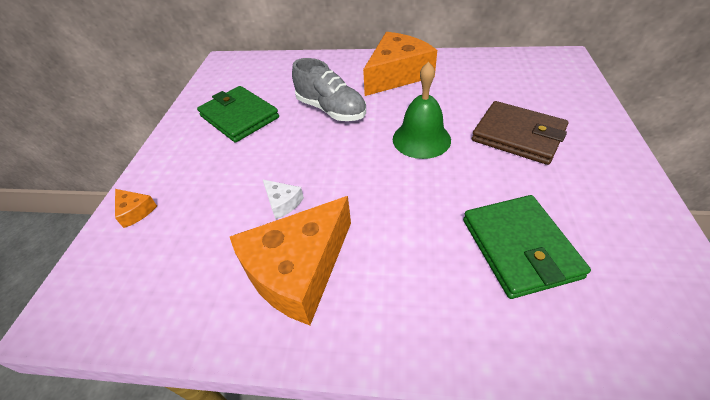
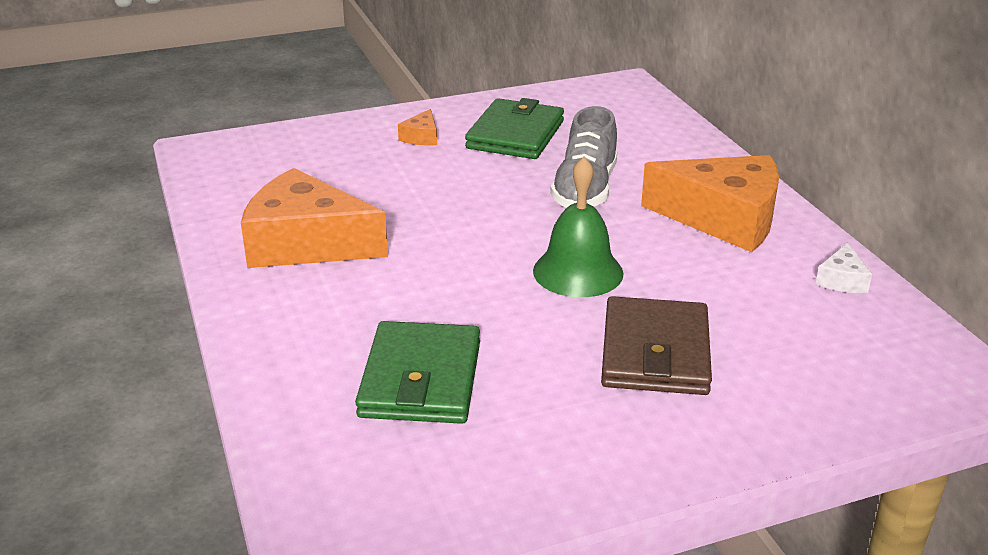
camera: 60 degrees right, 15 degrees down
orange cheese [115,189,157,228] -> orange cheese moved to [398,109,437,146]
white cheese [262,179,304,219] -> white cheese moved to [816,243,872,293]
green wallet [463,195,591,299] -> green wallet turned 45 degrees counterclockwise [355,321,480,424]

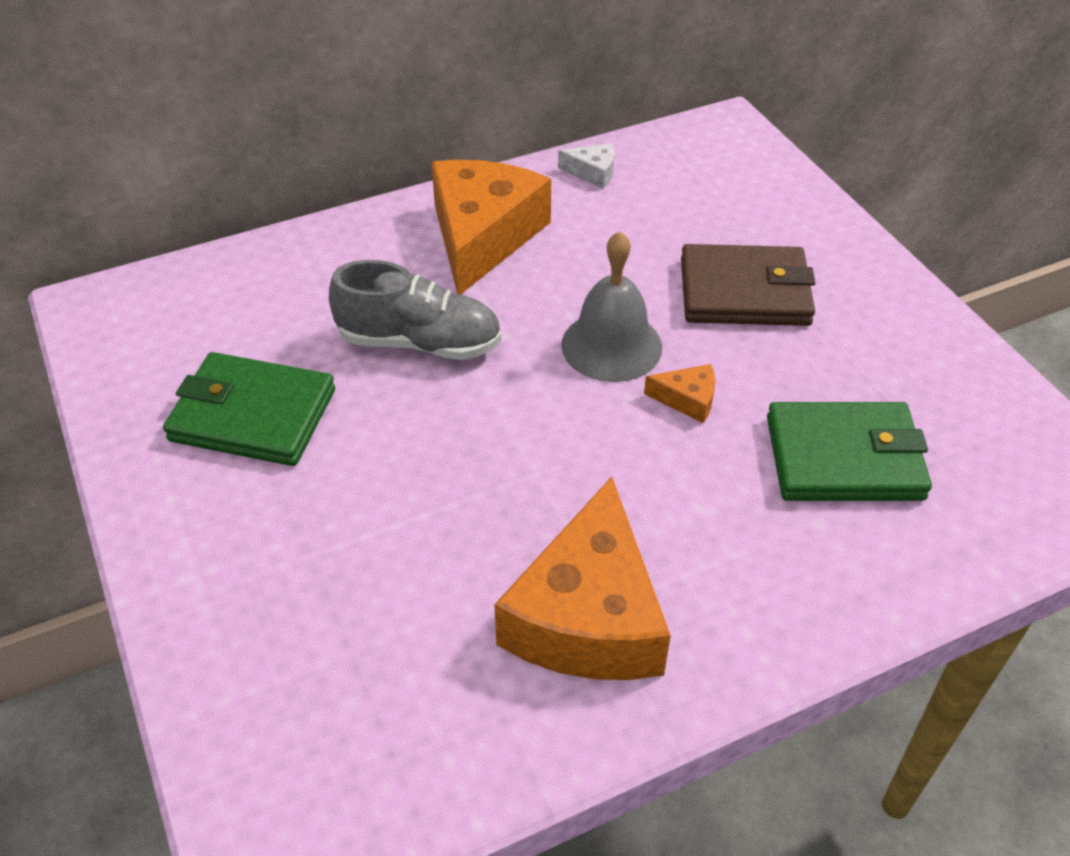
camera: 95 degrees left, 15 degrees up
orange cheese [398,109,437,146] -> orange cheese moved to [644,364,715,423]
green bell [533,156,623,297] -> grey bell [561,231,662,382]

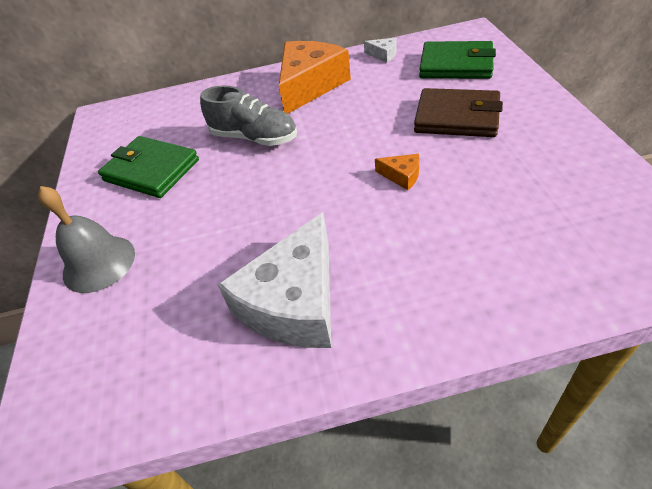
camera: 20 degrees right, 0 degrees up
orange cheese [494,477,671,680] -> white cheese [217,212,331,348]
grey bell [561,231,662,382] -> grey bell moved to [38,186,135,293]
green wallet [767,402,932,501] -> green wallet moved to [419,41,496,79]

